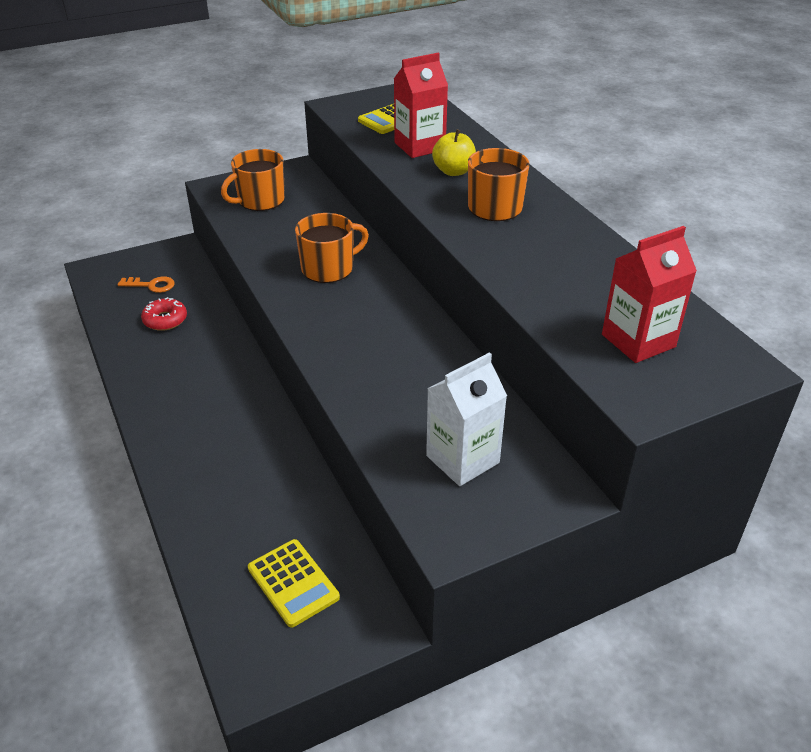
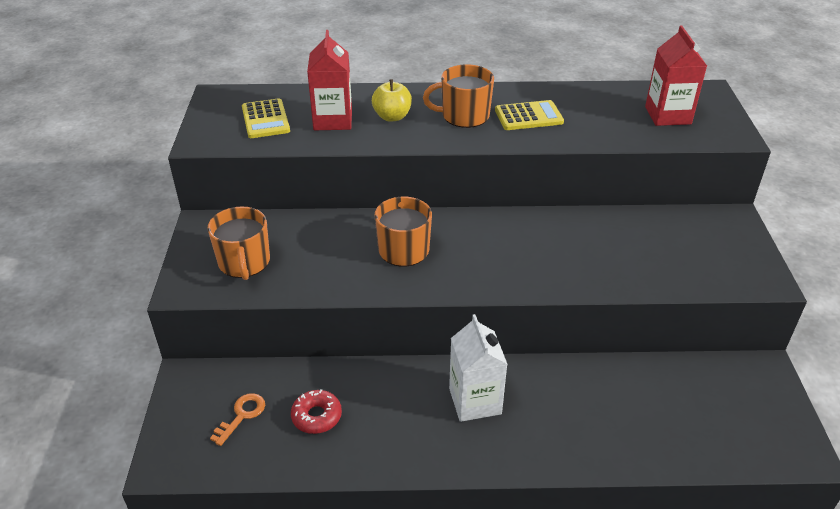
camera: 65 degrees left, 0 degrees up
yellow calculator [248,539,340,627] -> yellow calculator moved to [495,100,564,130]
white carton [426,352,507,486] -> white carton moved to [449,314,508,422]

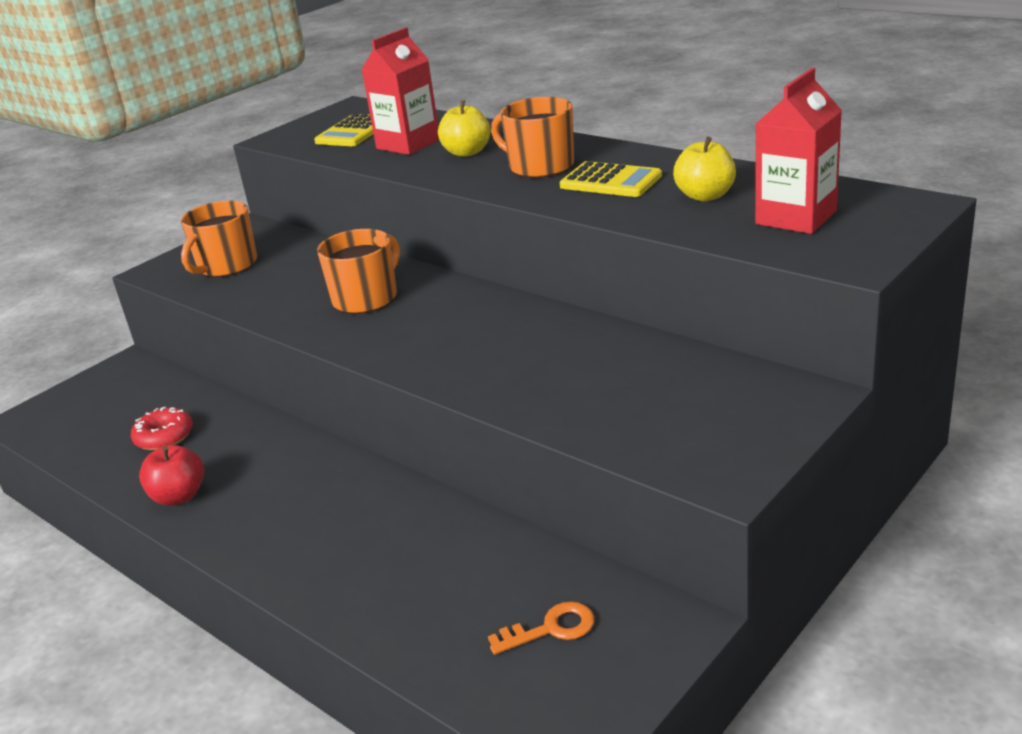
camera: 45 degrees right, 10 degrees down
orange key [210,393,265,446] -> orange key moved to [488,601,595,655]
white carton [449,314,508,422] -> none
none -> red apple [139,445,204,506]
none -> yellow apple [673,137,736,202]

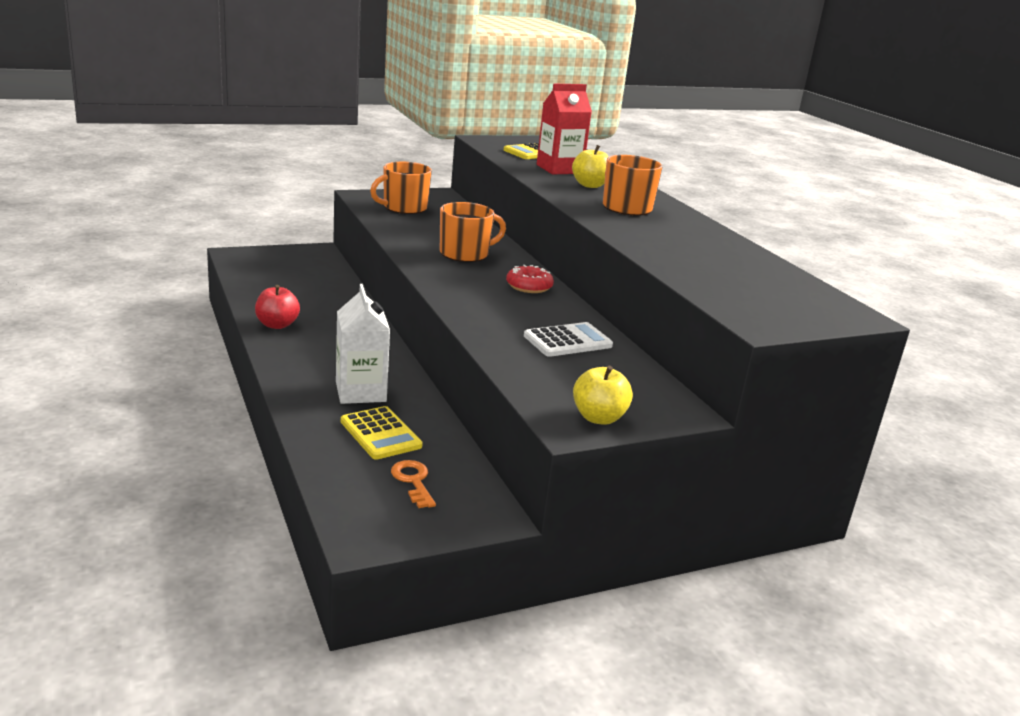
camera: 20 degrees right, 5 degrees down
red donut [131,407,193,450] -> red donut moved to [506,265,554,293]
orange key [488,601,595,655] -> orange key turned 120 degrees counterclockwise [391,460,436,508]
yellow calculator [560,161,662,197] -> yellow calculator moved to [341,406,423,460]
yellow apple [673,137,736,202] -> yellow apple moved to [573,366,633,425]
red carton [755,68,842,234] -> none
none -> white carton [336,284,390,404]
none -> white calculator [524,322,613,357]

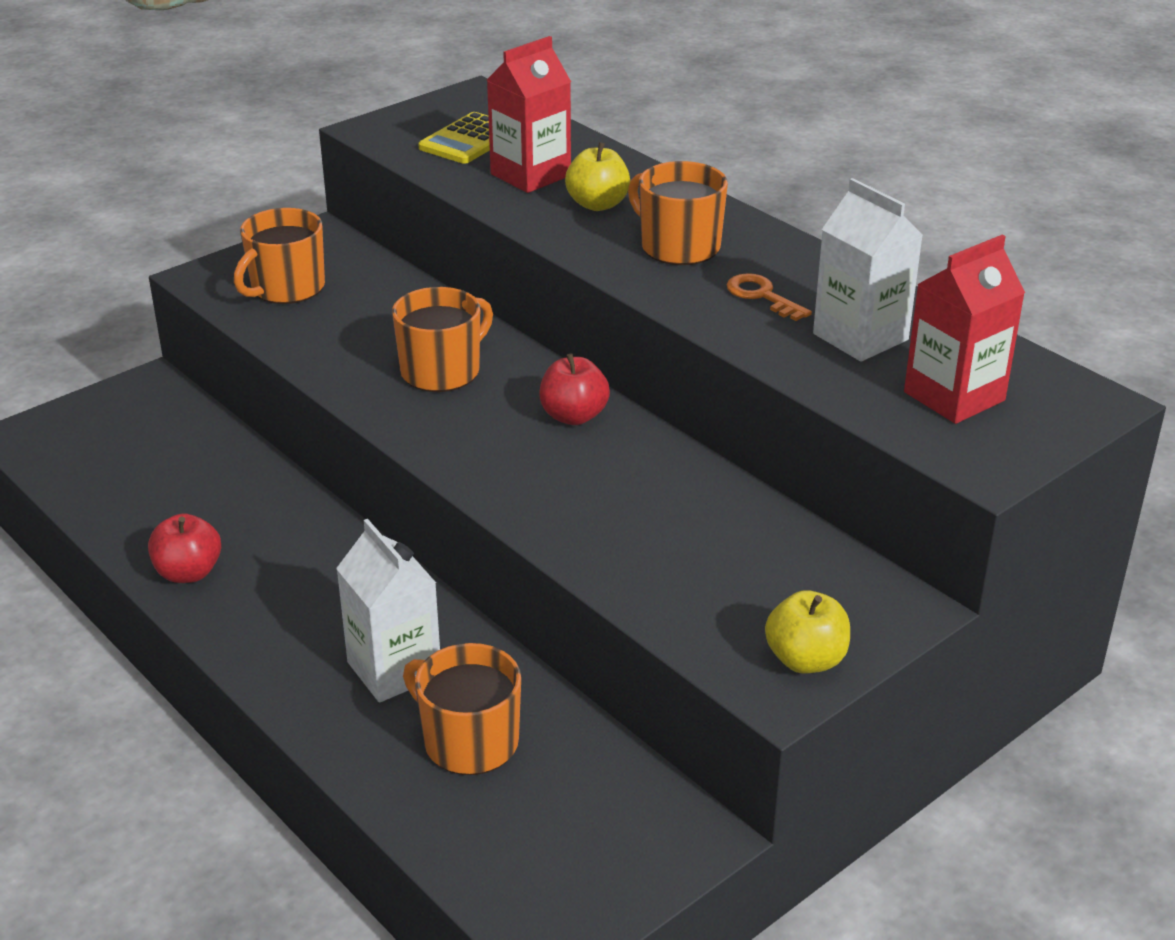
camera: 15 degrees left, 10 degrees up
yellow calculator [341,406,423,460] -> orange mug [403,643,521,775]
orange key [391,460,436,508] -> orange key moved to [727,273,812,321]
red donut [506,265,554,293] -> red apple [539,353,610,425]
white calculator [524,322,613,357] -> none
none -> white carton [813,178,923,362]
none -> red carton [904,235,1025,424]

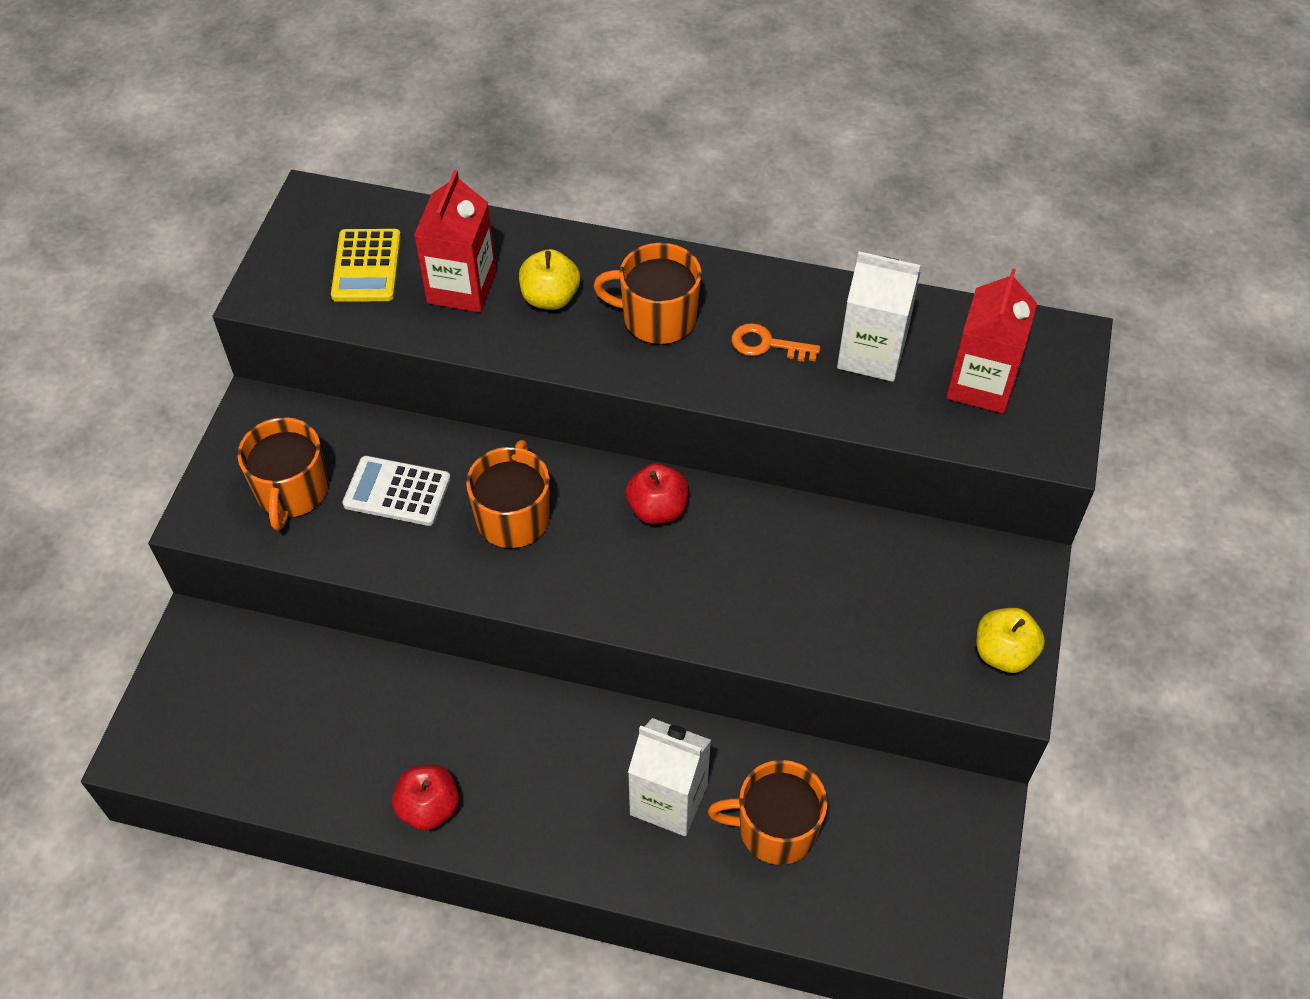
camera: 35 degrees left, 20 degrees up
none -> white calculator [342,456,451,526]

